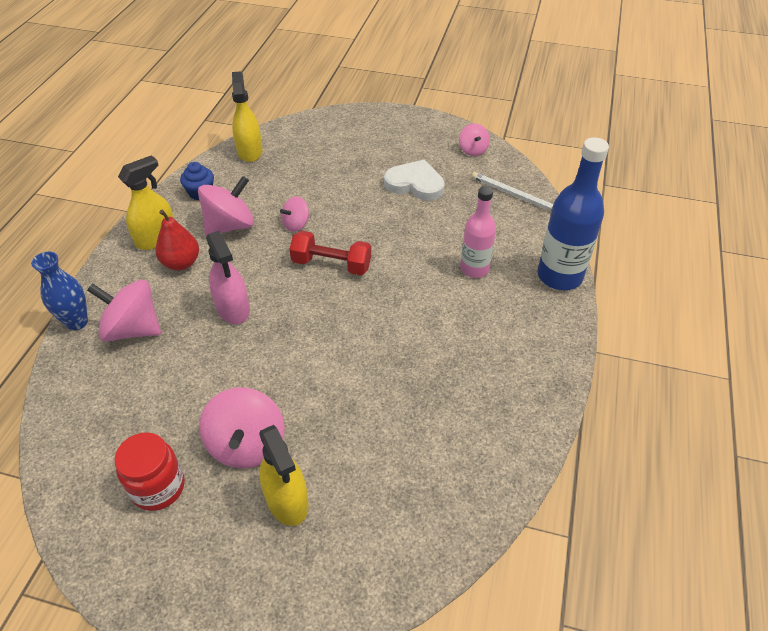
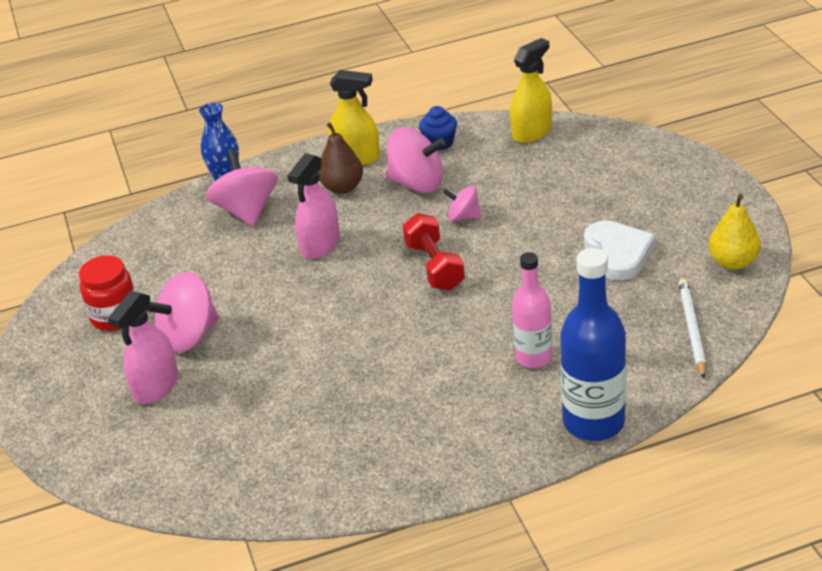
camera: 60 degrees right, 10 degrees down
red pear [155,210,199,270] -> brown pear [318,122,363,194]
yellow spray bottle [259,425,309,526] -> pink spray bottle [108,291,179,404]
pink spinning top [459,124,490,156] -> yellow pear [709,194,761,270]

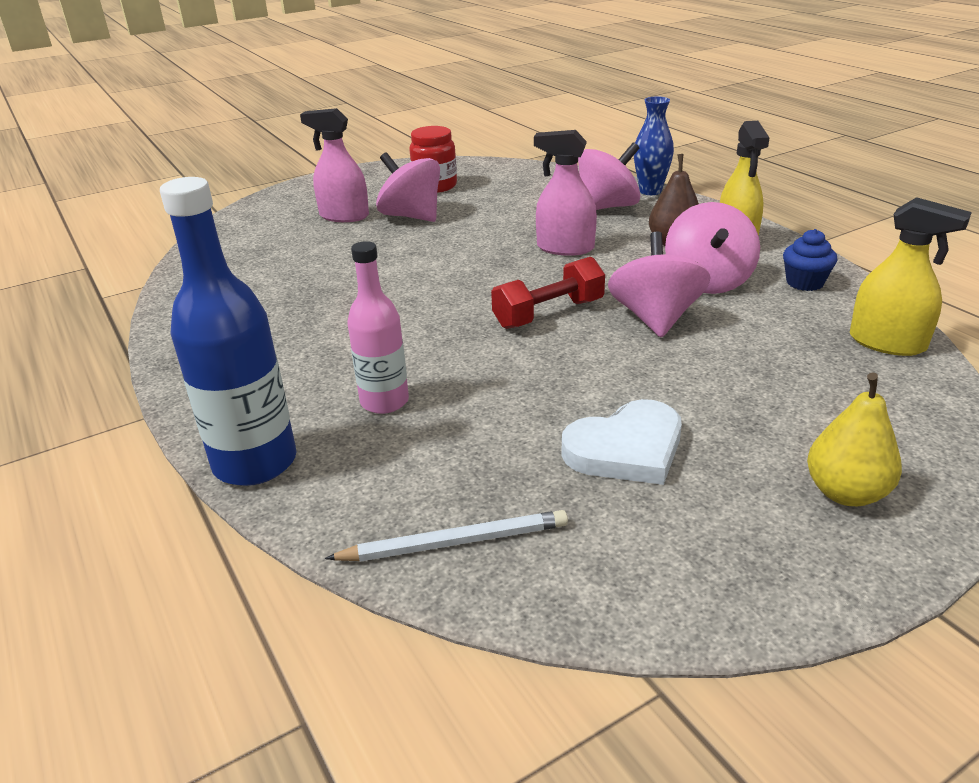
camera: 75 degrees right, 5 degrees down
pink spinning top [443,186,482,221] -> pink spinning top [608,232,711,338], size x1.78
yellow pear [709,194,761,270] -> yellow pear moved to [807,372,902,506]

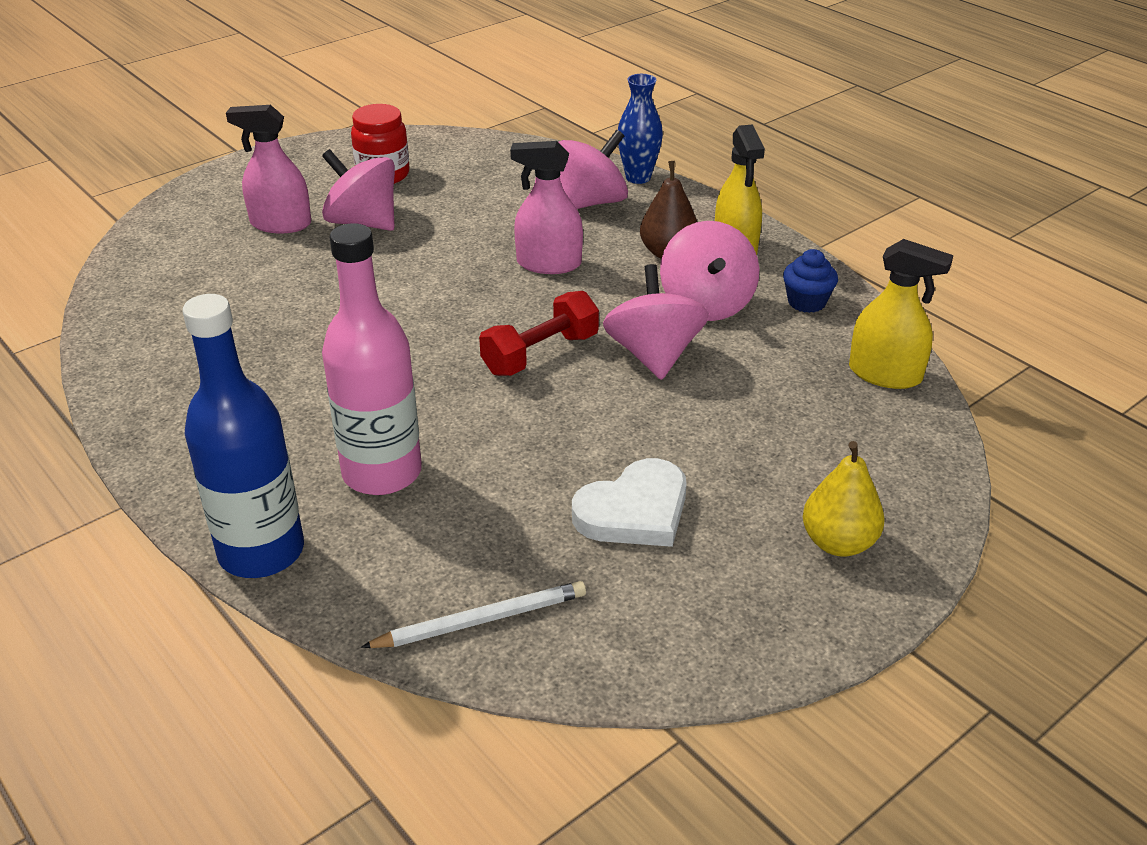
camera: 10 degrees left, 5 degrees up
pink bottle [347,241,409,414] -> pink bottle [322,223,422,495], size x1.56

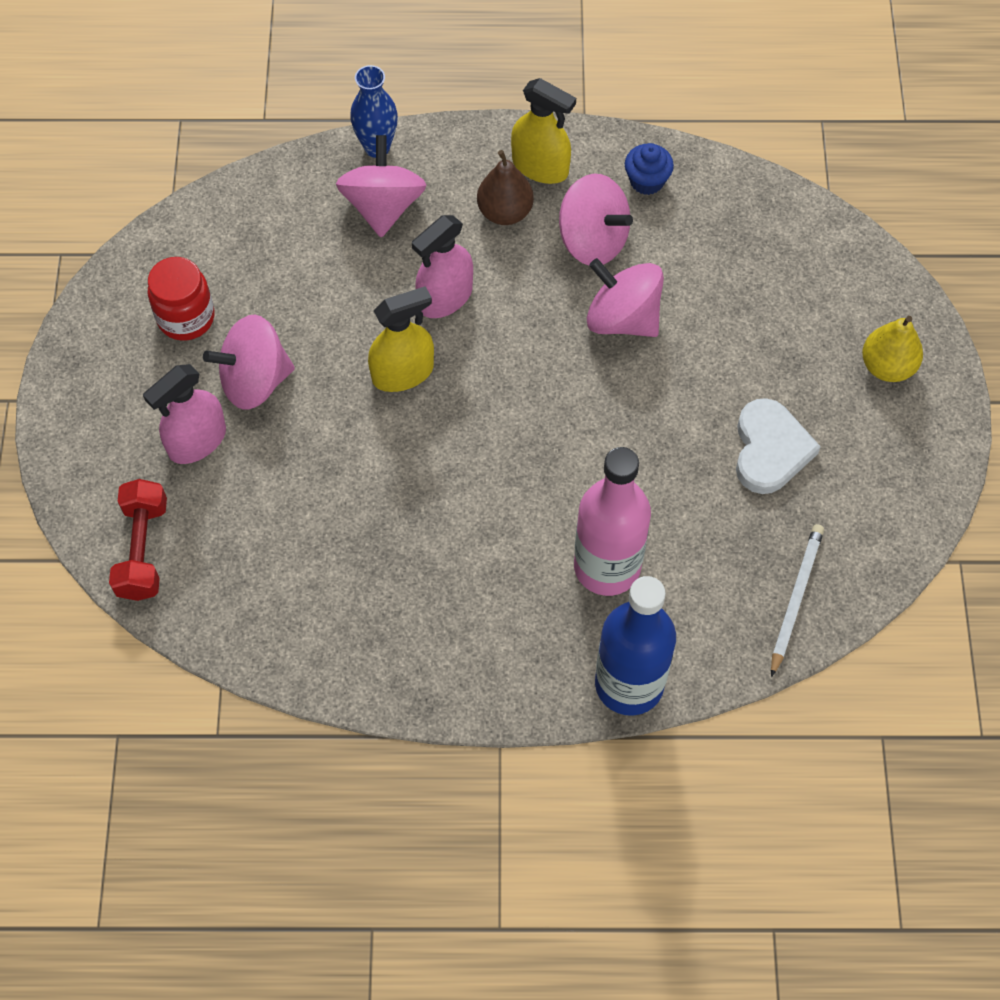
camera: 50 degrees left, 25 degrees up
red dumbbell [479,291,599,376] -> red dumbbell moved to [109,479,167,601]
yellow spray bottle [849,239,953,389] -> yellow spray bottle moved to [368,286,434,392]

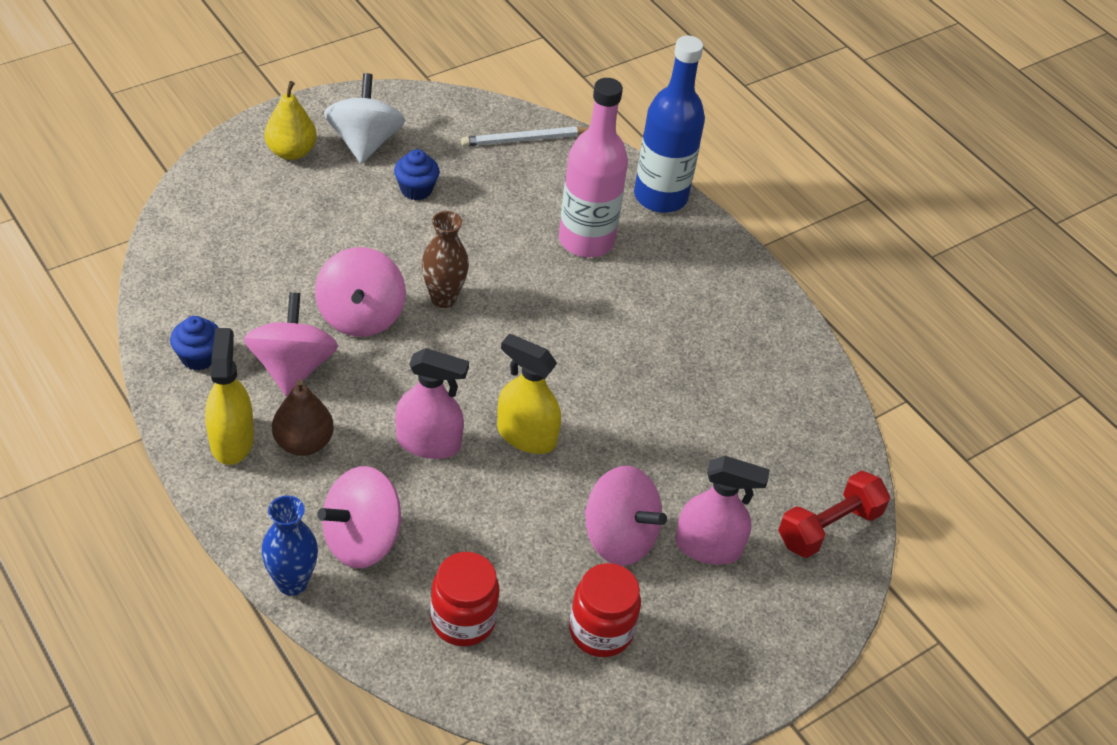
camera: 130 degrees left, 15 degrees down
white heart [736,398,821,494] -> blue cupcake [394,149,440,200]
none -> white spinning top [324,73,405,164]
none -> brown vase [422,211,469,308]
none -> red jar [430,552,500,646]

